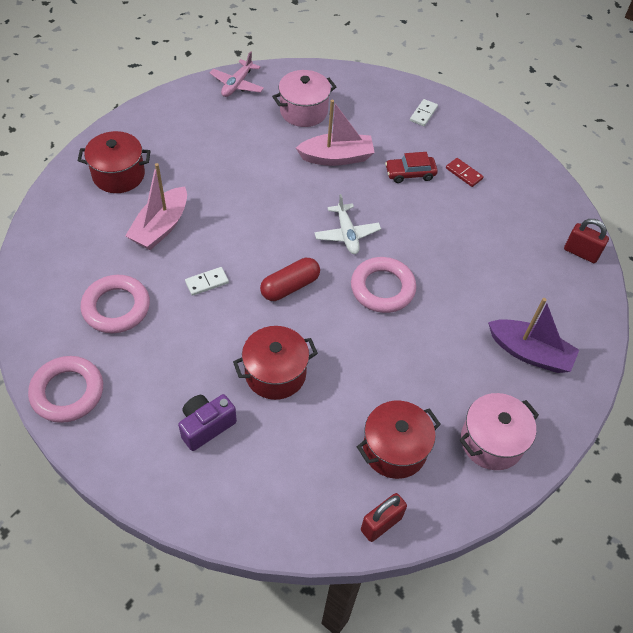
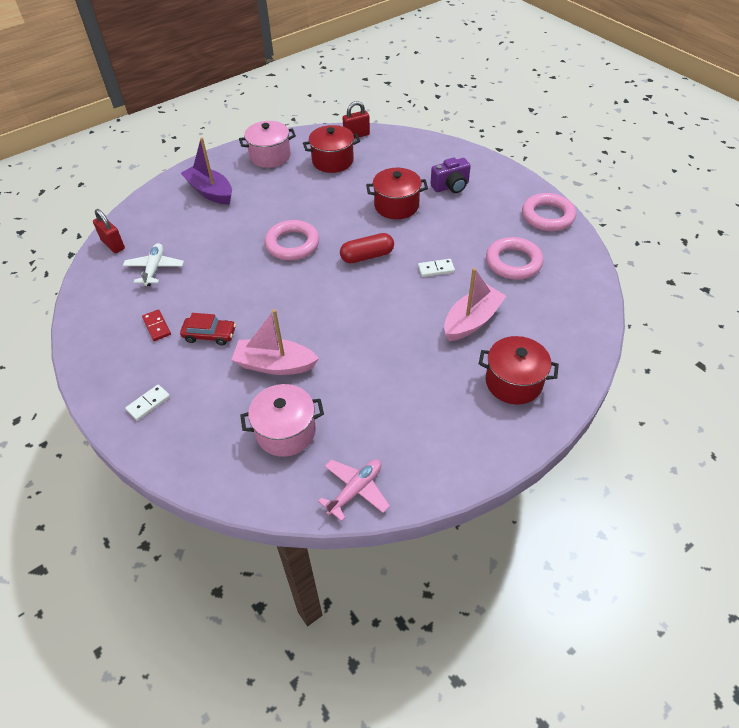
camera: 160 degrees left, 5 degrees down
white plane [314,194,381,254] -> white plane moved to [123,243,184,286]

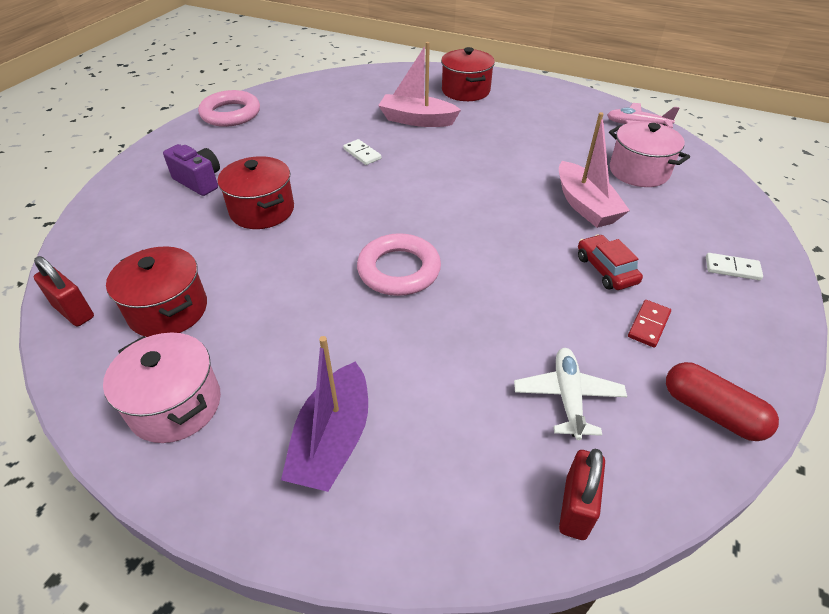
camera: 120 degrees left, 5 degrees down
white plane [123,243,184,286] -> white plane turned 120 degrees clockwise [514,348,627,440]
red capsule [340,233,394,263] -> red capsule moved to [666,362,779,441]
pink ring [486,237,543,280] -> none

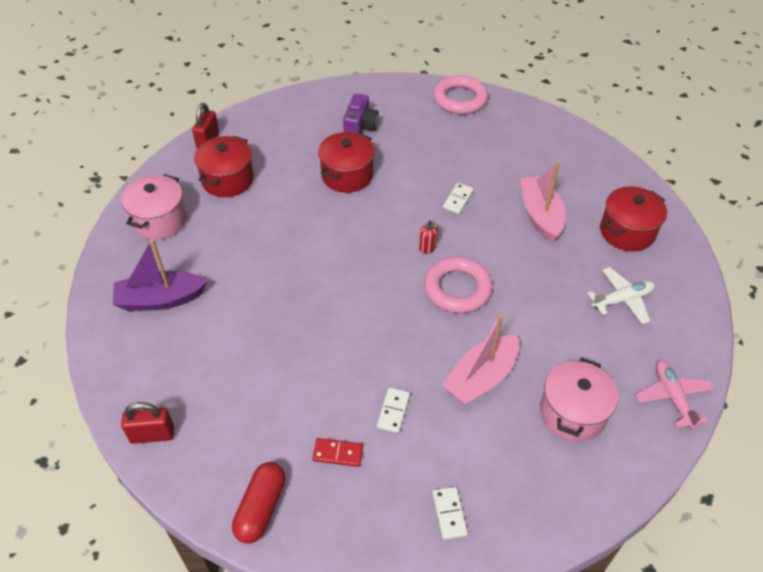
camera: 65 degrees right, 5 degrees up
pink ring [357,233,441,296] -> pink ring moved to [424,257,492,313]
white plane [514,348,627,440] -> white plane moved to [587,267,655,324]
red car [578,234,643,290] -> white domino [377,387,410,433]
none -> red soap dispenser [419,220,438,254]

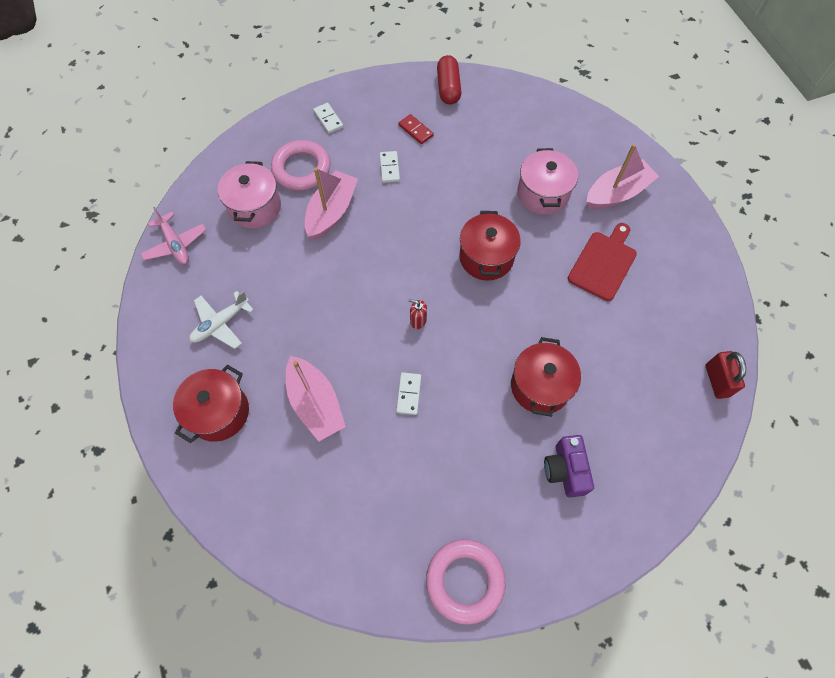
camera: 160 degrees right, 15 degrees up
purple boat [113,239,207,311] -> pink boat [587,144,659,209]
pink pot [121,174,187,240] -> pink pot moved to [517,148,578,215]
red padlock [121,402,174,444] -> none
red pot [194,136,254,197] -> red pot moved to [459,211,521,280]
red domino [312,438,363,467] -> red domino turned 60 degrees clockwise [398,114,434,144]
pink ring [424,257,492,313] -> pink ring moved to [271,140,331,191]
none -> red cutting board [568,223,637,301]

